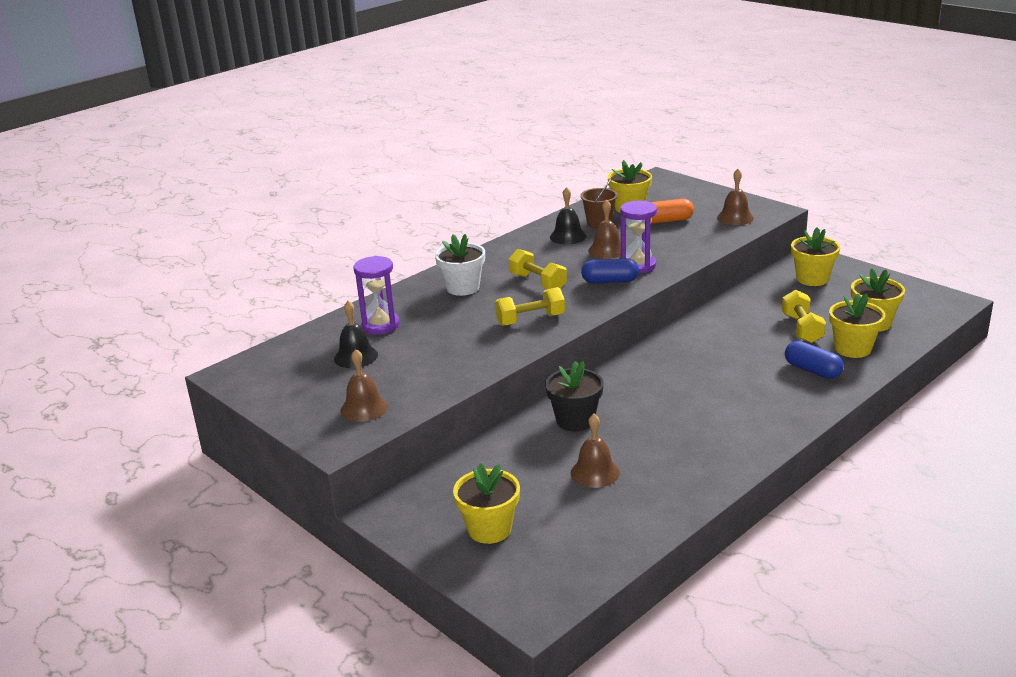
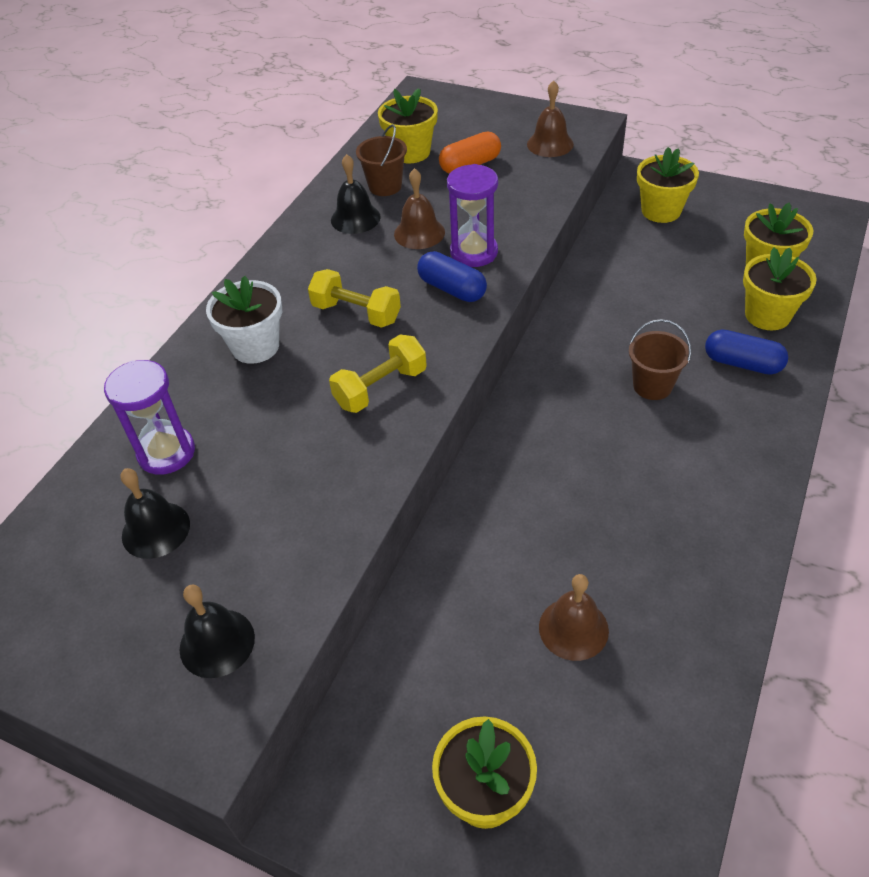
camera: 20 degrees left, 20 degrees up
brown bell [340,349,388,422] -> black bell [179,585,255,678]
black flower pot [545,361,604,431] -> none
blue capsule [581,258,639,283] -> blue capsule turned 60 degrees clockwise [417,251,487,302]
yellow dumbbell [782,290,826,343] -> none
none -> brown bucket [629,319,691,400]

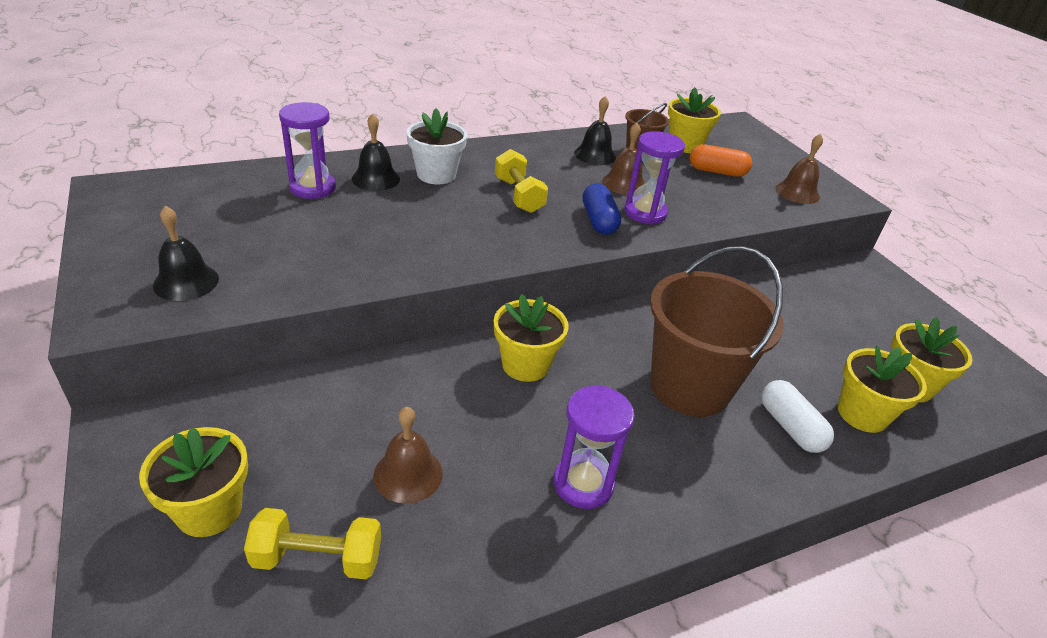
camera: 35 degrees right, 10 degrees down
black bell [120,468,190,559] -> black bell moved to [352,113,400,191]
yellow dumbbell [329,334,427,413] -> yellow dumbbell moved to [244,508,381,579]
brown bucket [629,319,691,400] -> brown bucket [650,246,784,417], size x2.04
yellow flower pot [637,147,699,223] -> yellow flower pot moved to [494,294,569,382]
blue capsule [705,330,788,375] -> white capsule [761,380,834,453]
none -> purple hourglass [554,386,635,509]

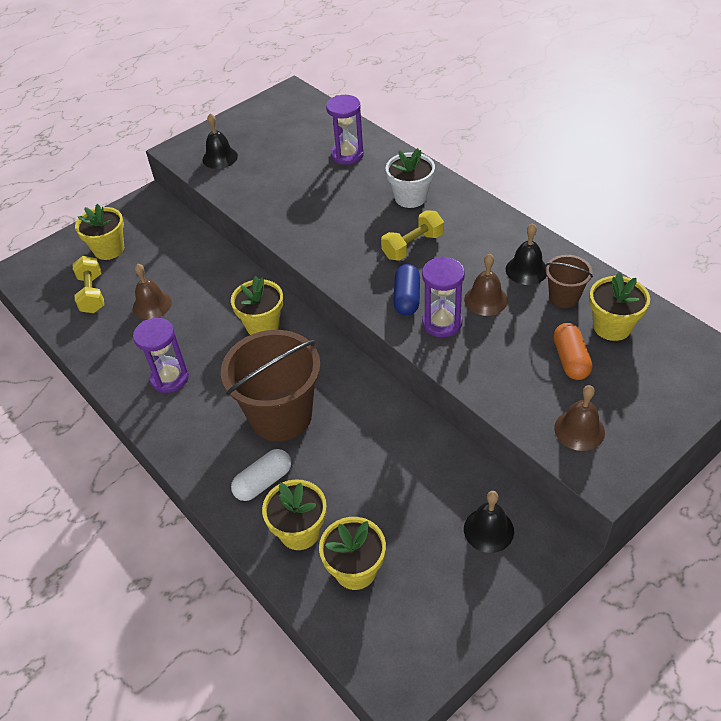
camera: 80 degrees right, 10 degrees up
black bell [352,113,400,191] -> black bell moved to [464,491,514,553]
blue capsule [583,183,621,235] -> blue capsule turned 60 degrees counterclockwise [393,264,420,316]

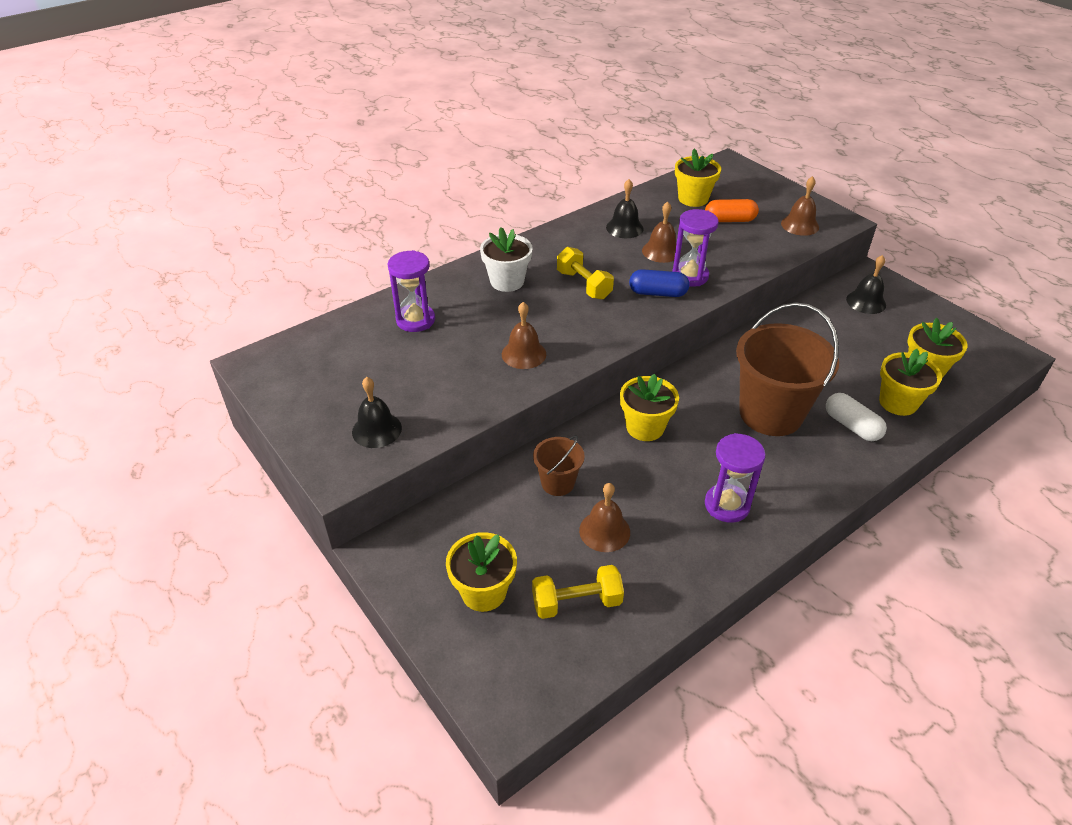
camera: 90 degrees left, 5 degrees down
brown bucket [545,255,593,308] -> brown bucket moved to [533,435,585,496]
none -> brown bell [502,302,546,369]

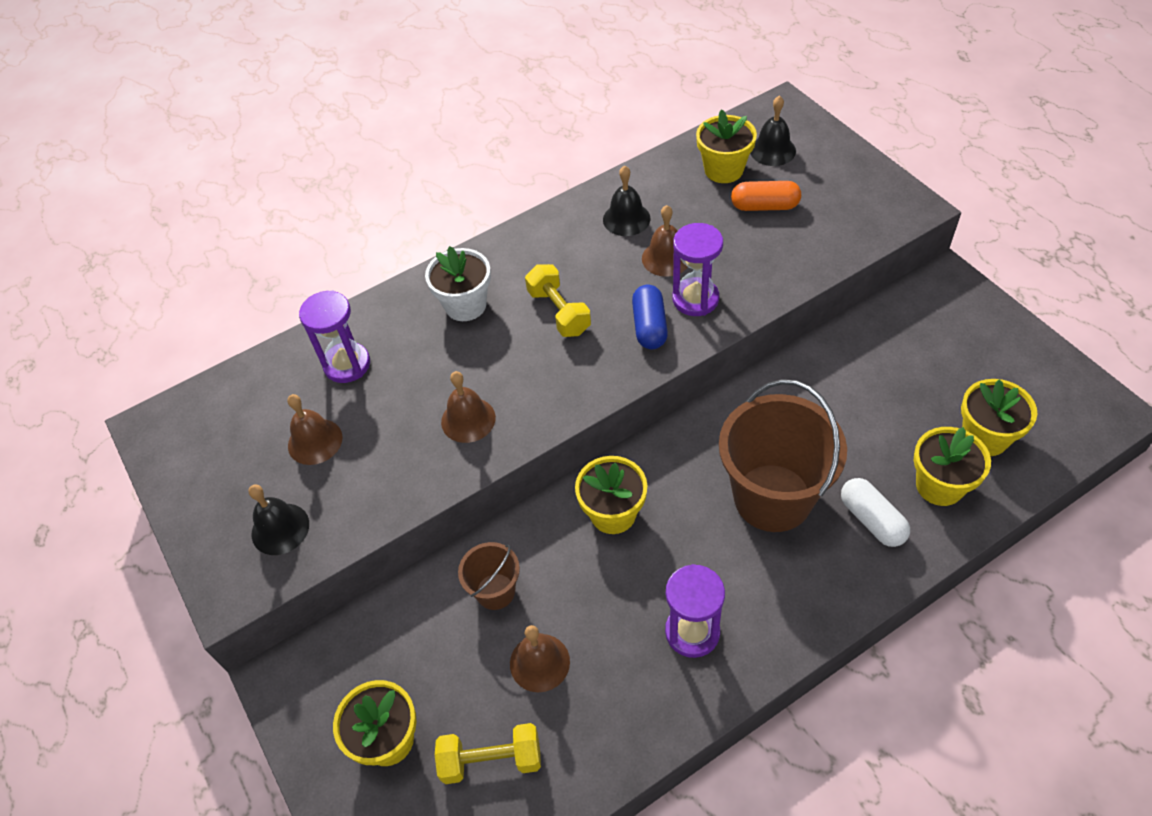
camera: 10 degrees right, 10 degrees up
blue capsule [629,269,690,297] -> blue capsule turned 75 degrees clockwise [632,285,668,349]
brown bell [781,176,819,236] -> brown bell moved to [287,394,343,465]
black bell [846,255,886,314] -> black bell moved to [750,95,796,166]

